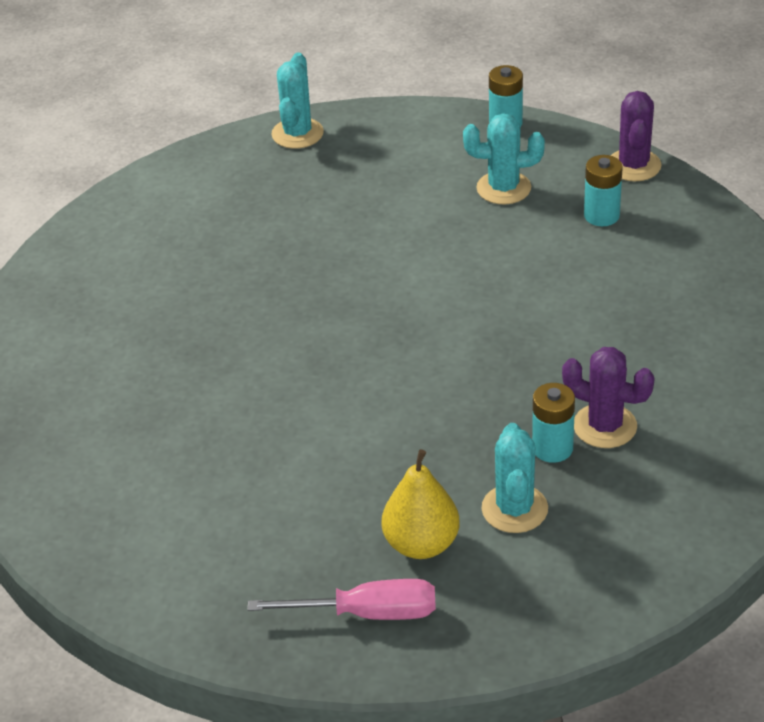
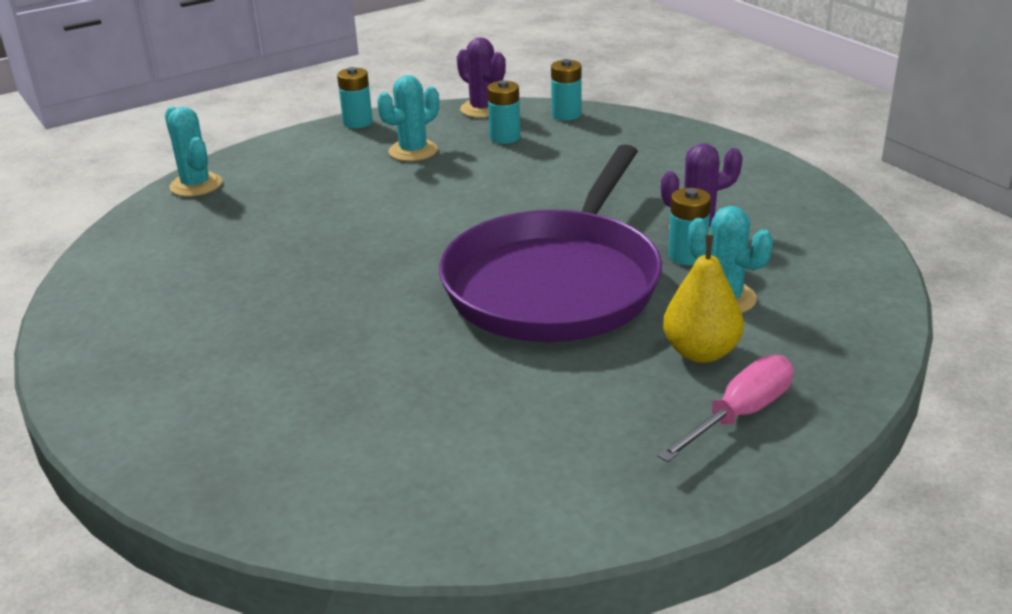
camera: 45 degrees left, 10 degrees down
none -> purple pan [439,144,662,342]
none -> turquoise battery [551,59,582,121]

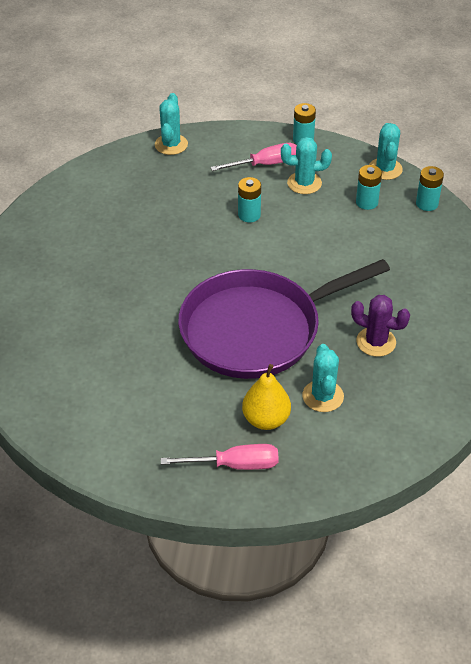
camera: 40 degrees right, 15 degrees up
purple cactus [457,37,506,118] -> turquoise cactus [369,123,403,180]
turquoise battery [668,188,711,265] -> turquoise battery moved to [238,177,261,222]
none -> pink screwdriver [210,143,297,171]

